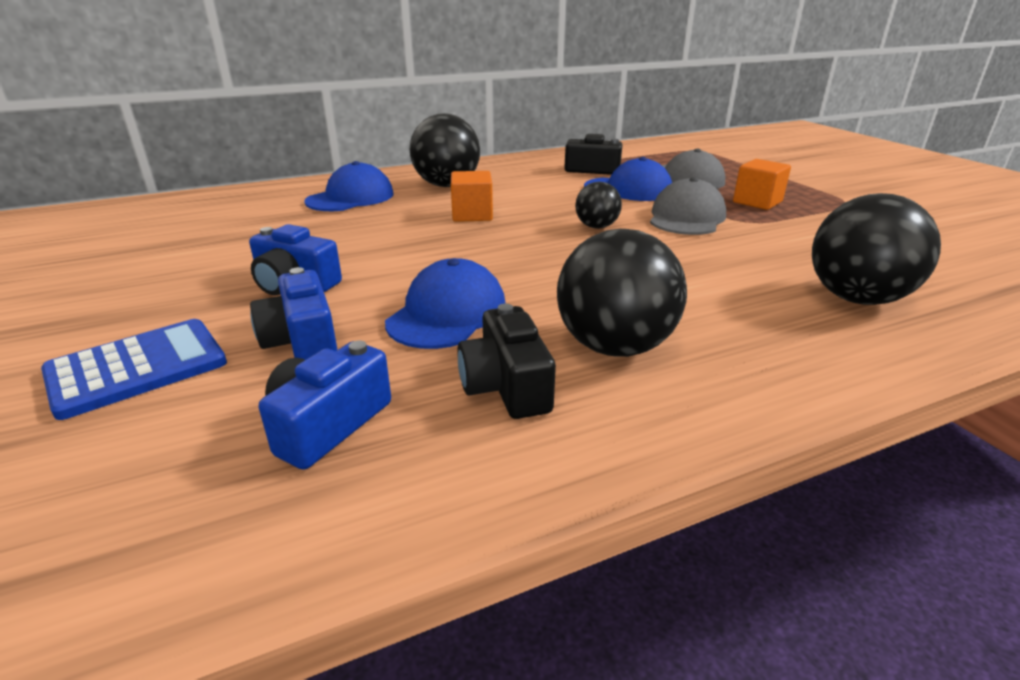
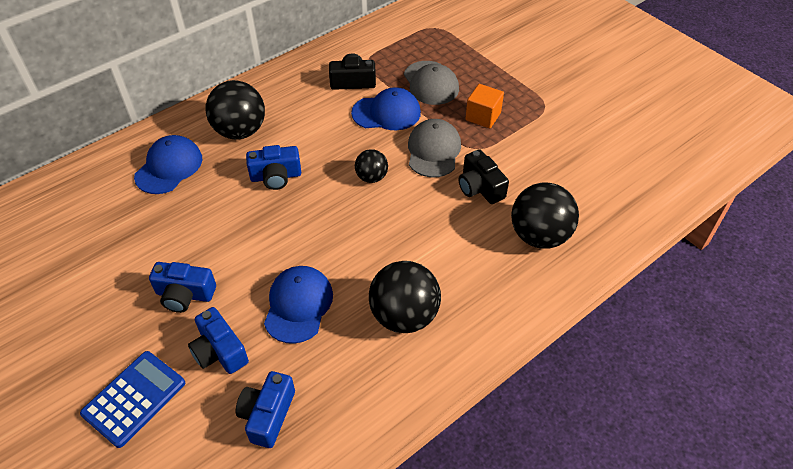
camera: 15 degrees left, 20 degrees up
orange cube [451,171,493,222] -> blue camera [246,145,301,190]
black camera [457,304,556,419] -> black camera moved to [459,149,509,204]

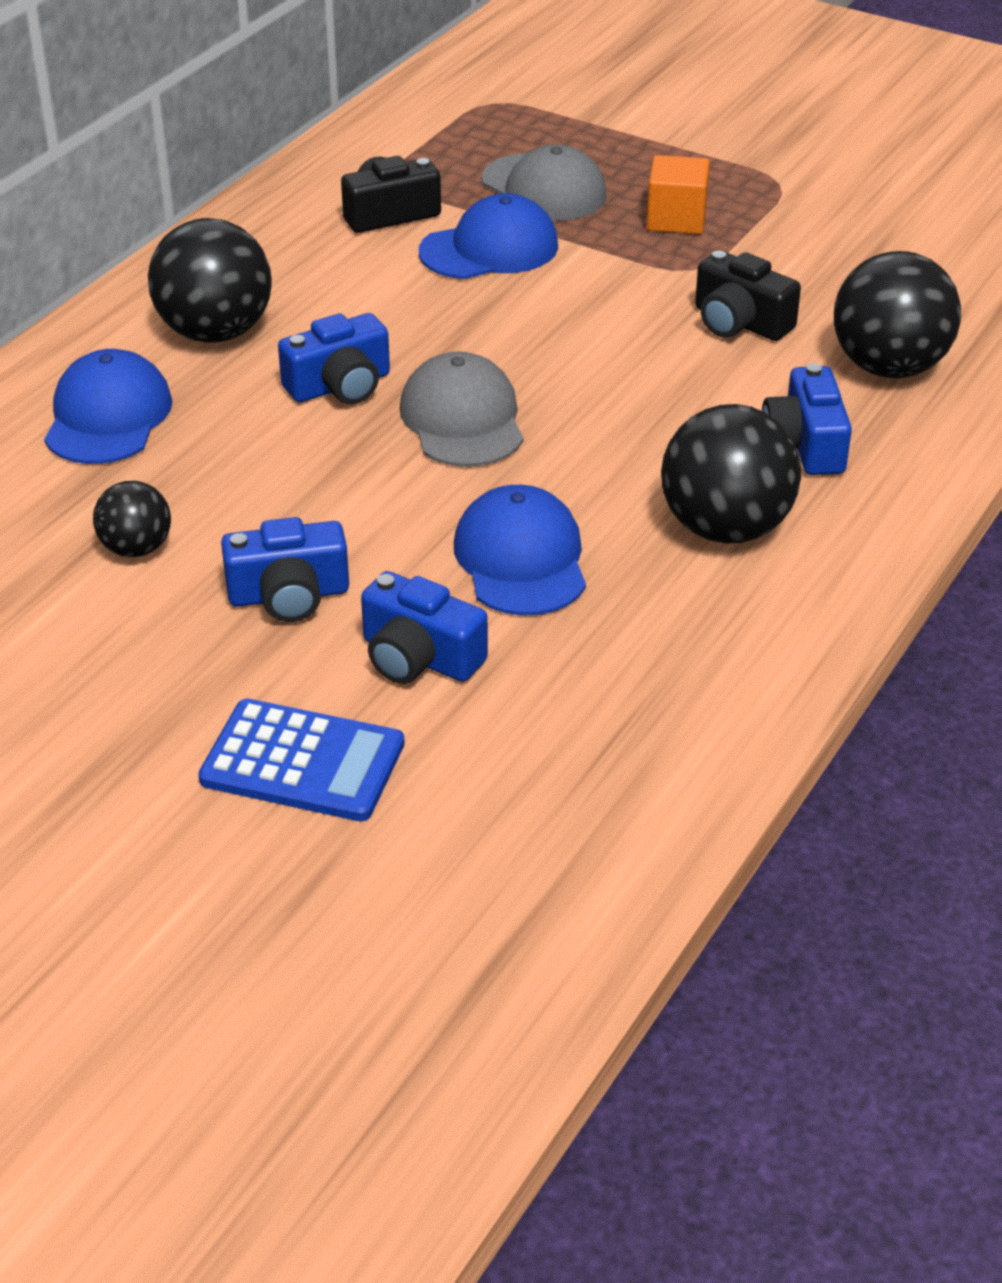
camera: 20 degrees left, 10 degrees down
blue calculator [80,351,185,448] -> blue calculator turned 90 degrees clockwise [198,699,405,821]
blue camera [236,371,295,448] -> blue camera moved to [762,363,852,475]
black ball [355,149,388,183] -> black ball moved to [93,481,171,557]
grey cap [408,119,461,177] -> grey cap moved to [400,351,523,467]

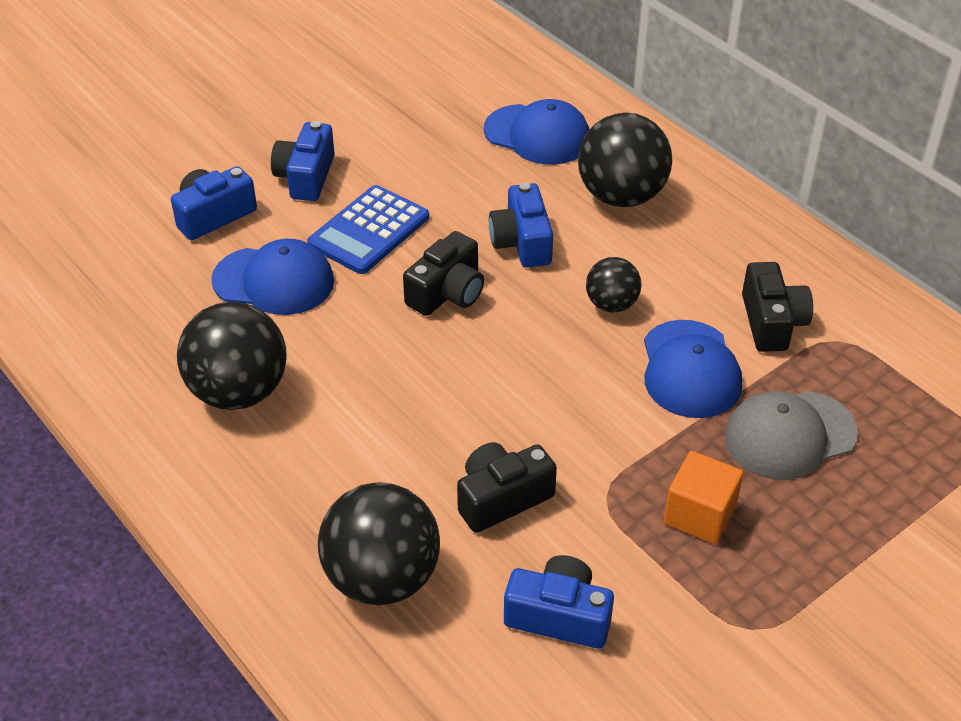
camera: 110 degrees right, 5 degrees up
black ball [93,481,171,557] -> black ball moved to [586,257,642,312]
blue calculator [198,699,405,821] -> blue calculator moved to [307,185,429,274]
grey cap [400,351,523,467] -> black camera [403,231,484,316]
blue camera [762,363,852,475] -> blue camera moved to [504,555,614,648]

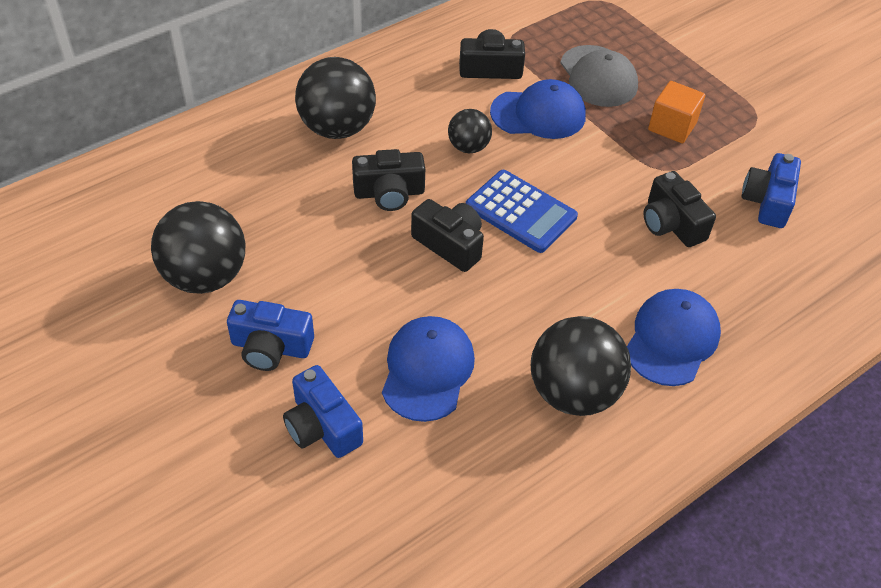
camera: 90 degrees left, 5 degrees up
blue calculator [307,185,429,274] -> blue calculator moved to [466,170,578,253]
black ball [318,482,440,606] -> black ball moved to [151,201,246,294]
blue cap [484,99,590,165] -> blue cap moved to [627,289,721,386]
blue camera [489,182,553,268] -> black camera [352,149,425,211]

